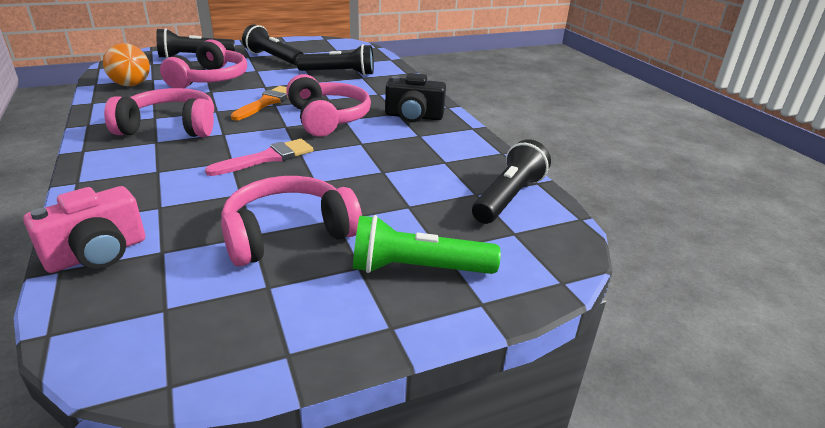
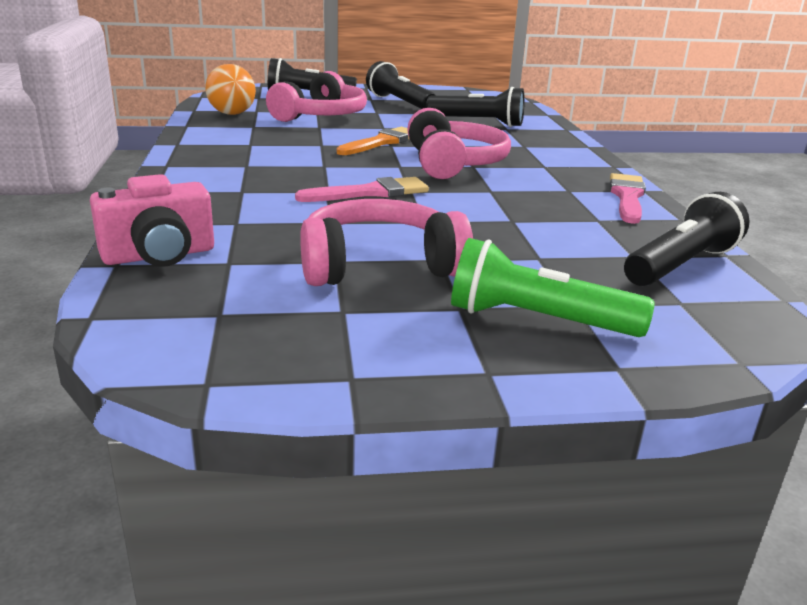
camera: 15 degrees right, 5 degrees down
pink headphones [104,88,214,137] -> none
black camera [385,73,446,122] -> none
none -> pink brush [610,173,646,224]

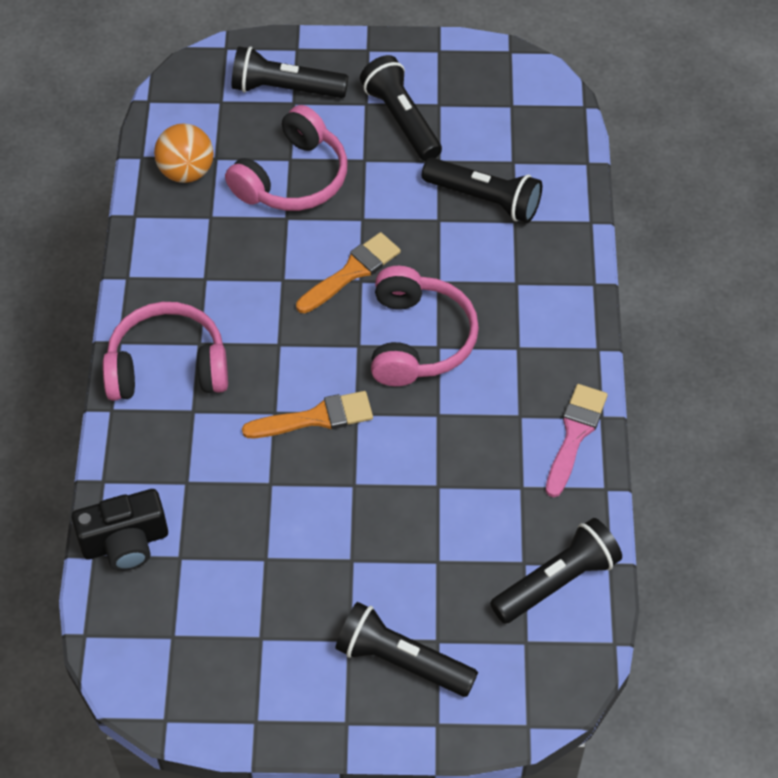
camera: 10 degrees right, 30 degrees up
pink camera [90,174,214,267] -> black camera [72,489,168,571]
pink brush [295,177,429,202] -> orange brush [242,391,373,438]
pink headphones [300,199,473,286] -> pink headphones moved to [103,302,228,401]
green flashlight [451,238,655,337] -> black flashlight [335,602,478,697]

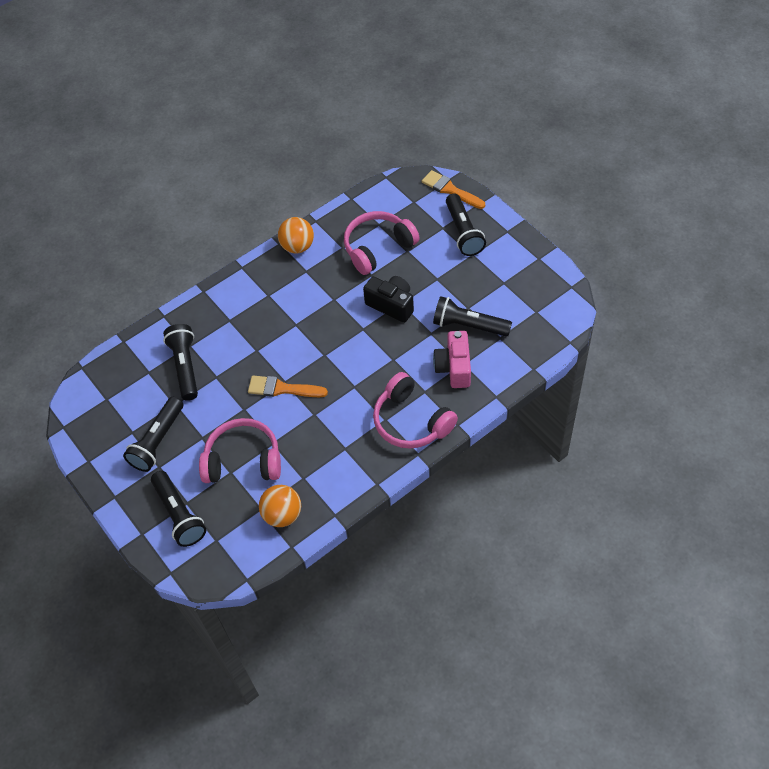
camera: 125 degrees left, 0 degrees up
black camera [72,489,168,571] -> black camera moved to [363,276,414,323]
orange brush [242,391,373,438] -> orange brush moved to [422,170,485,209]
pink headphones [371,266,479,386] -> pink headphones moved to [344,211,419,275]
black flashlight [490,518,622,624] -> black flashlight moved to [433,296,512,337]
pink brush [545,384,608,497] -> orange ball [278,217,314,254]
none -> pink camera [433,331,471,388]

